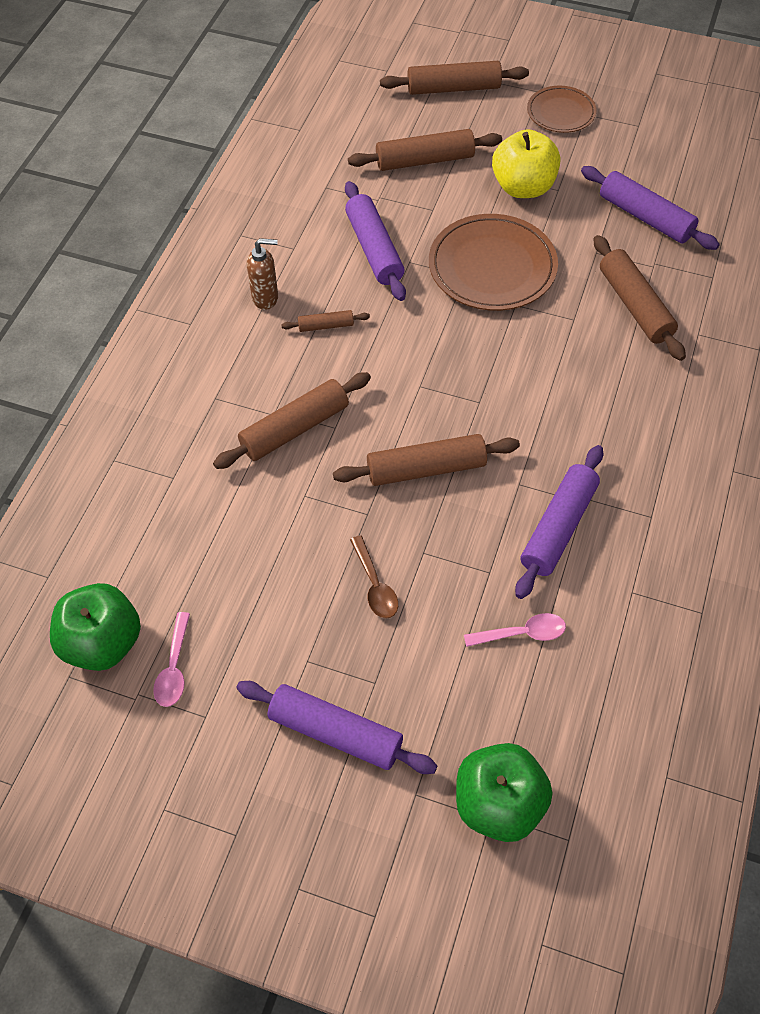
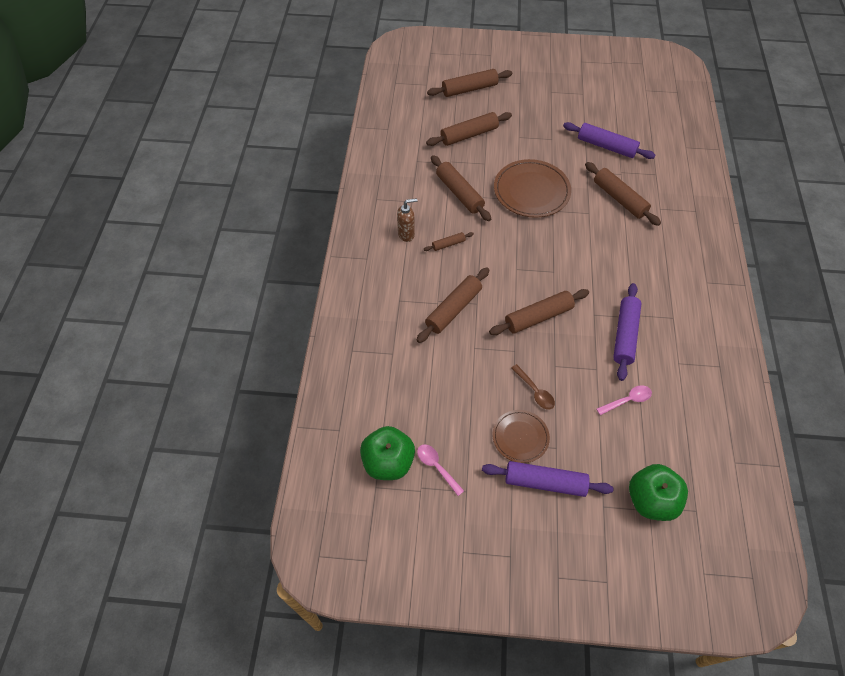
camera: 15 degrees left, 0 degrees up
pink spoon [153,612,190,707] -> pink spoon turned 150 degrees clockwise [417,444,464,496]
purple rolling pin [345,181,406,301] -> brown rolling pin [431,155,491,221]
yellow apple [492,129,561,198] -> none
brown plate [527,86,597,133] -> brown plate moved to [493,410,550,463]

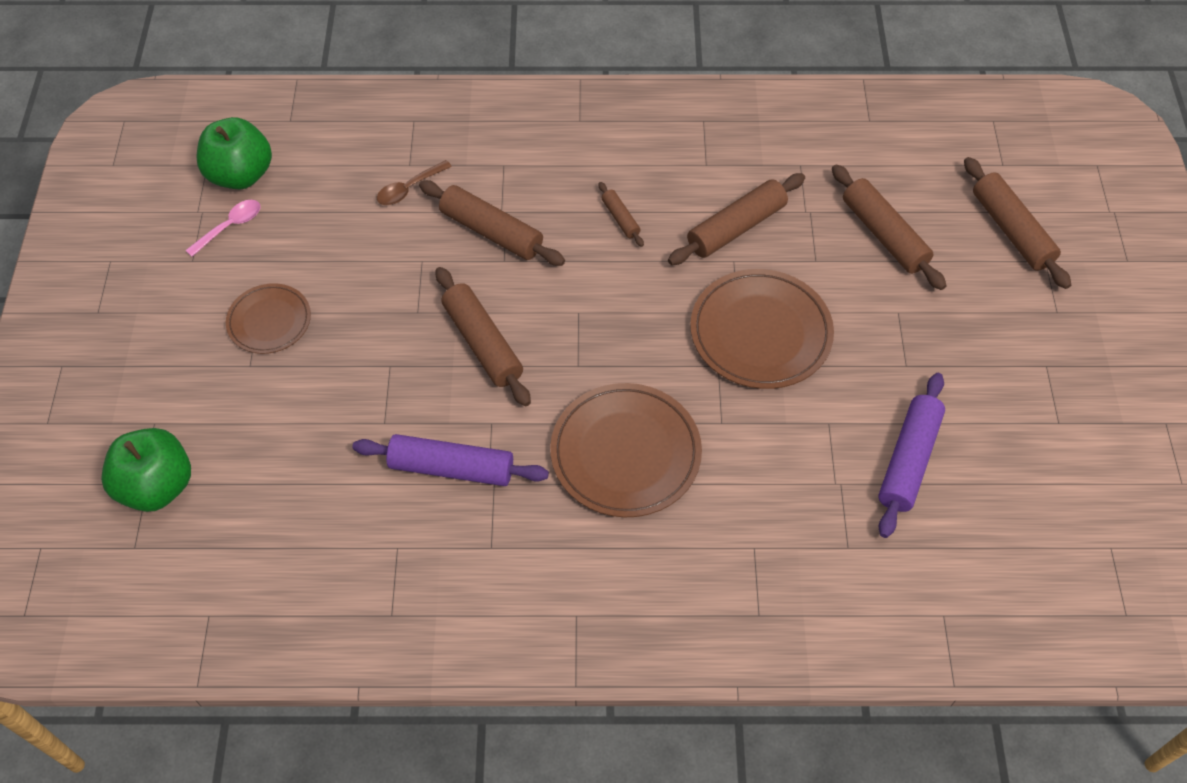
camera: 85 degrees right, 0 degrees up
brown soap dispenser [397,198,418,242] -> none
purple rolling pin [482,461,614,497] -> none
brown spoon [511,364,555,410] -> brown spoon moved to [377,160,452,205]
brown rolling pin [585,162,661,226] -> none
pink spoon [596,385,652,415] -> none
none -> brown plate [550,383,702,518]

